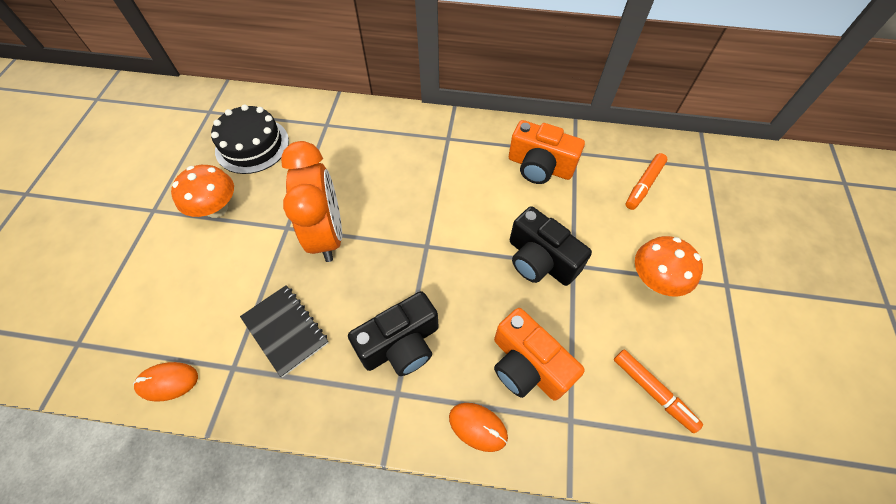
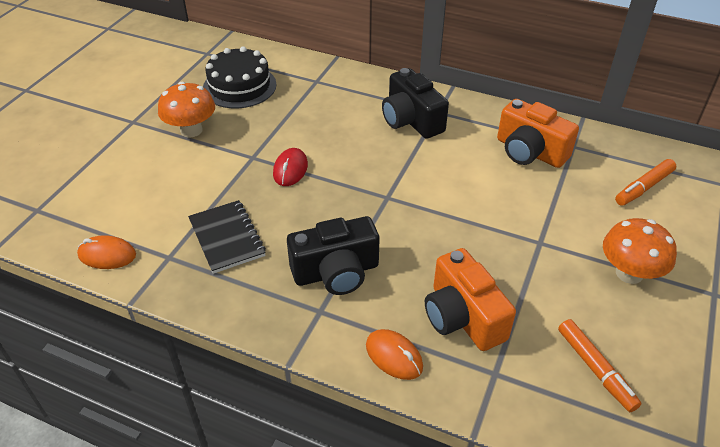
camera: 15 degrees right, 15 degrees down
orange clock [281,141,342,262] -> red mouse [273,148,308,186]
black camera [510,206,592,286] -> black camera moved to [382,68,449,139]

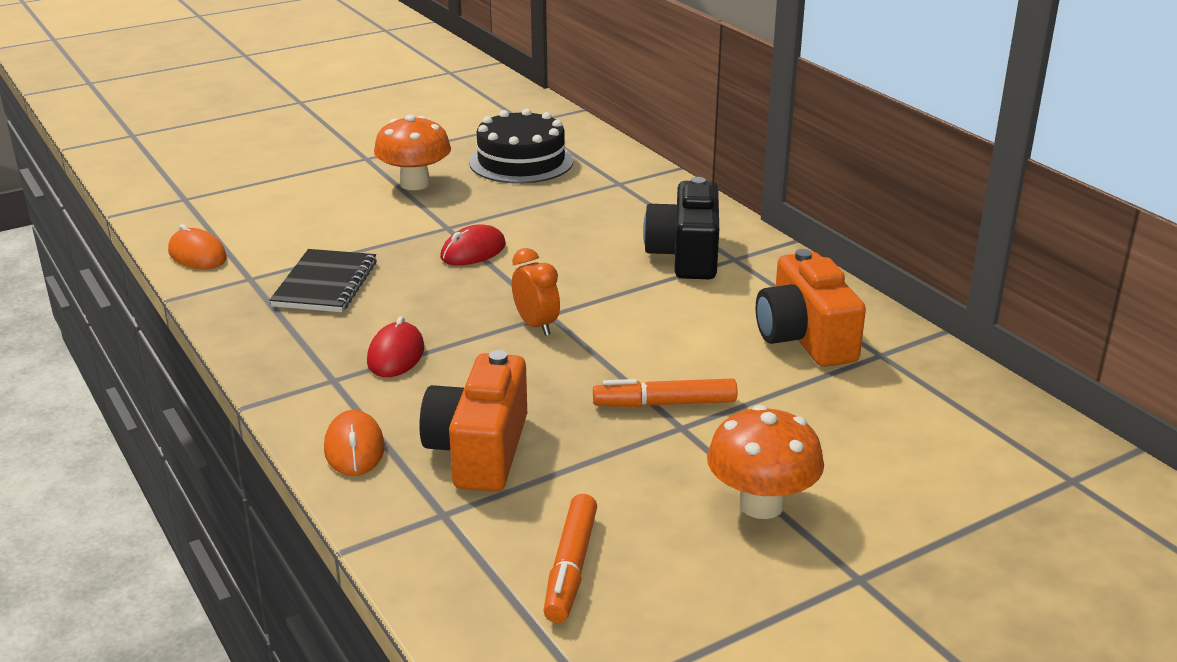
camera: 35 degrees right, 15 degrees down
black camera [287,216,380,295] -> red mouse [367,316,424,377]
orange marker [615,159,676,206] -> orange marker moved to [593,378,737,407]
none -> orange clock [512,248,560,336]

